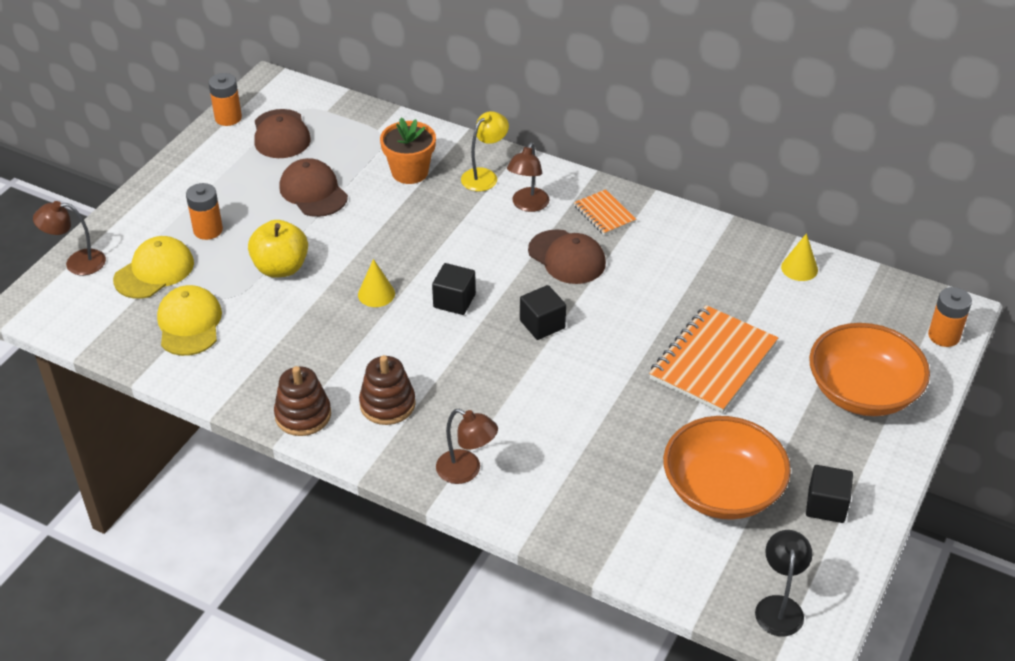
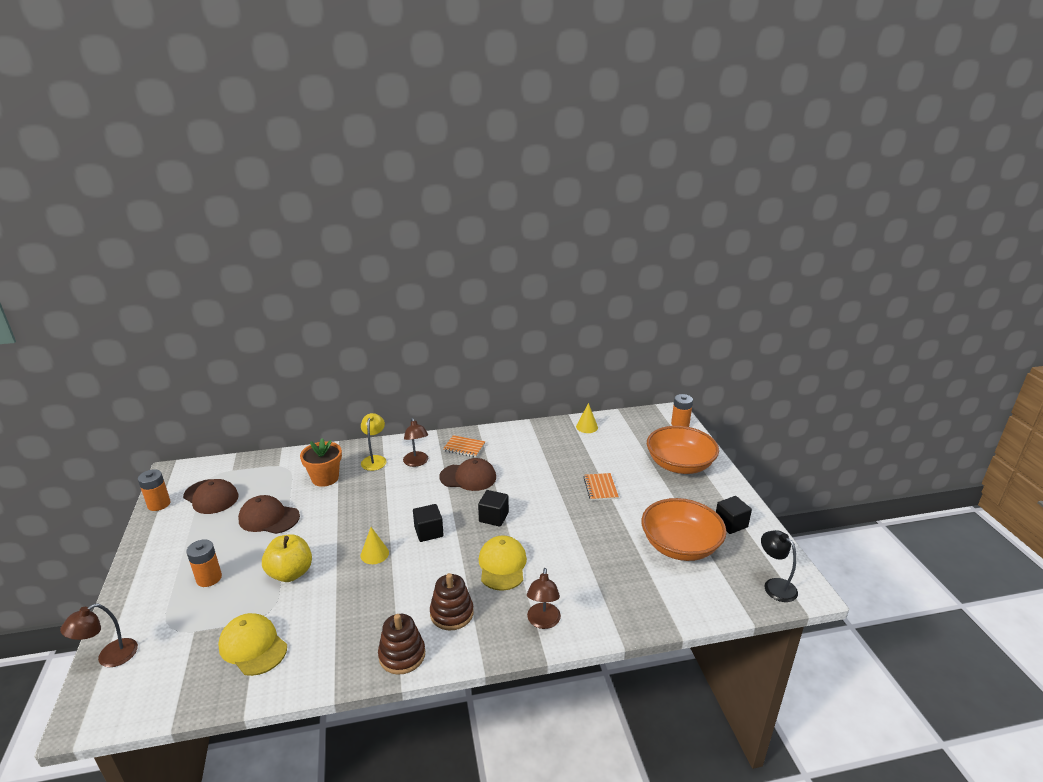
camera: 40 degrees left, 15 degrees down
yellow cap [113,236,194,299] -> yellow cap moved to [479,535,527,591]
brown lamp [436,409,498,484] -> brown lamp turned 105 degrees clockwise [527,568,561,629]
orange notebook [649,305,778,413] -> orange notebook [583,473,619,501], size x0.52

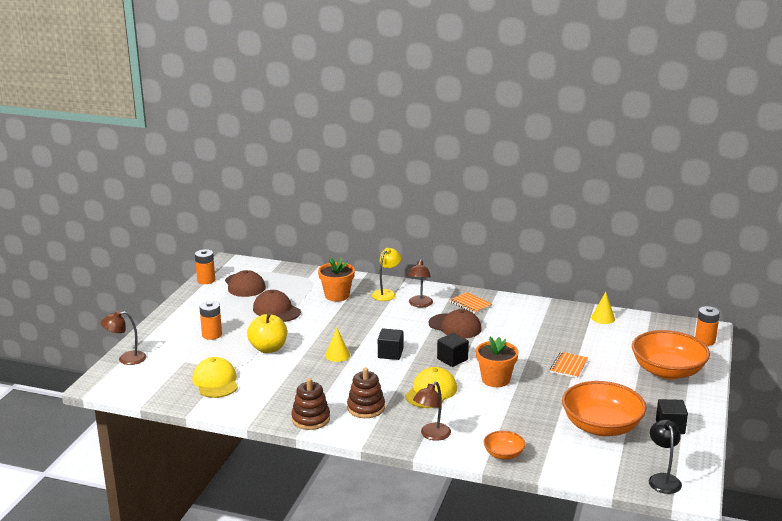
camera: 30 degrees right, 5 degrees down
none -> orange flower pot [476,337,519,387]
none -> orange bowl [483,431,525,460]

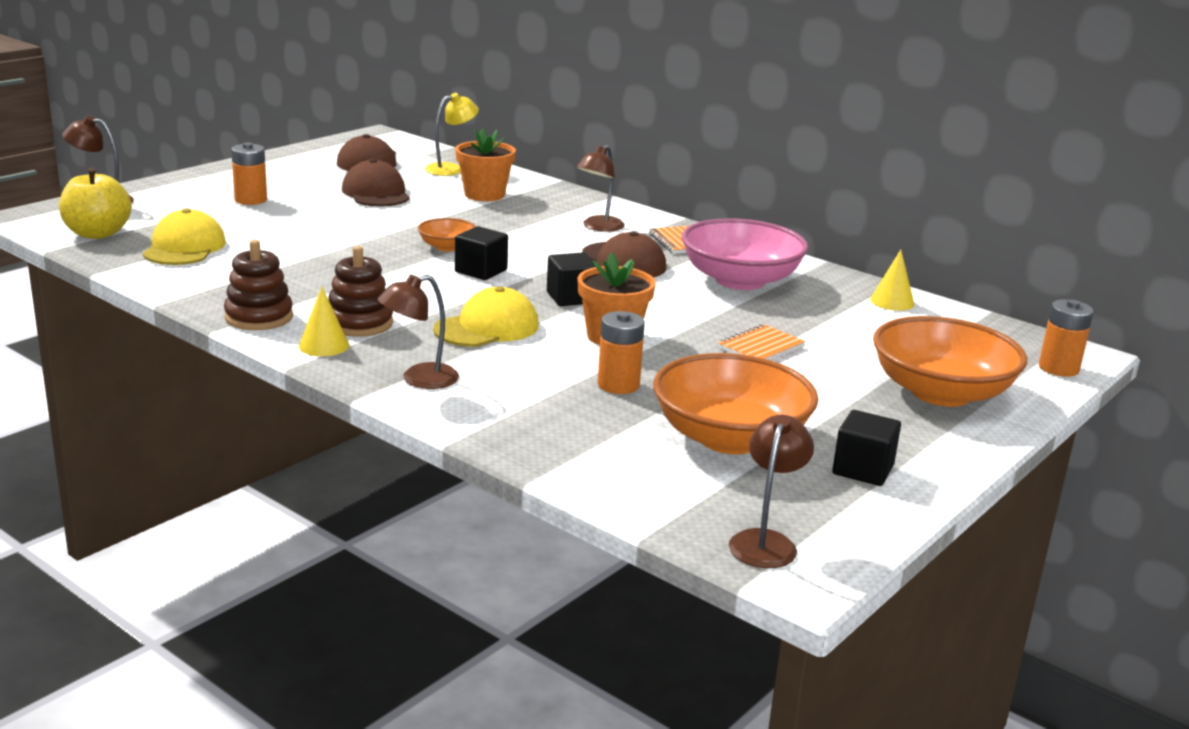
camera: 20 degrees right, 0 degrees up
orange battery [195,249,215,284] -> orange battery moved to [598,311,645,394]
yellow apple [247,313,287,353] -> yellow apple moved to [59,167,132,239]
yellow cone [325,328,350,362] -> yellow cone moved to [299,287,349,356]
yellow lamp [372,248,401,301] -> yellow lamp moved to [425,93,479,176]
orange bowl [483,431,525,460] -> orange bowl moved to [418,218,476,252]
black lamp [649,420,682,494] -> brown lamp [729,415,814,568]
none -> pink bowl [681,218,808,290]

